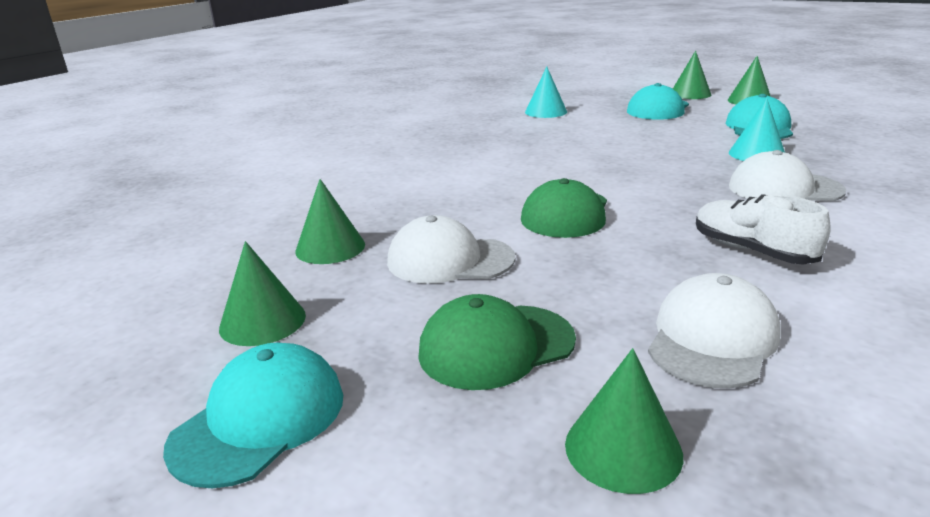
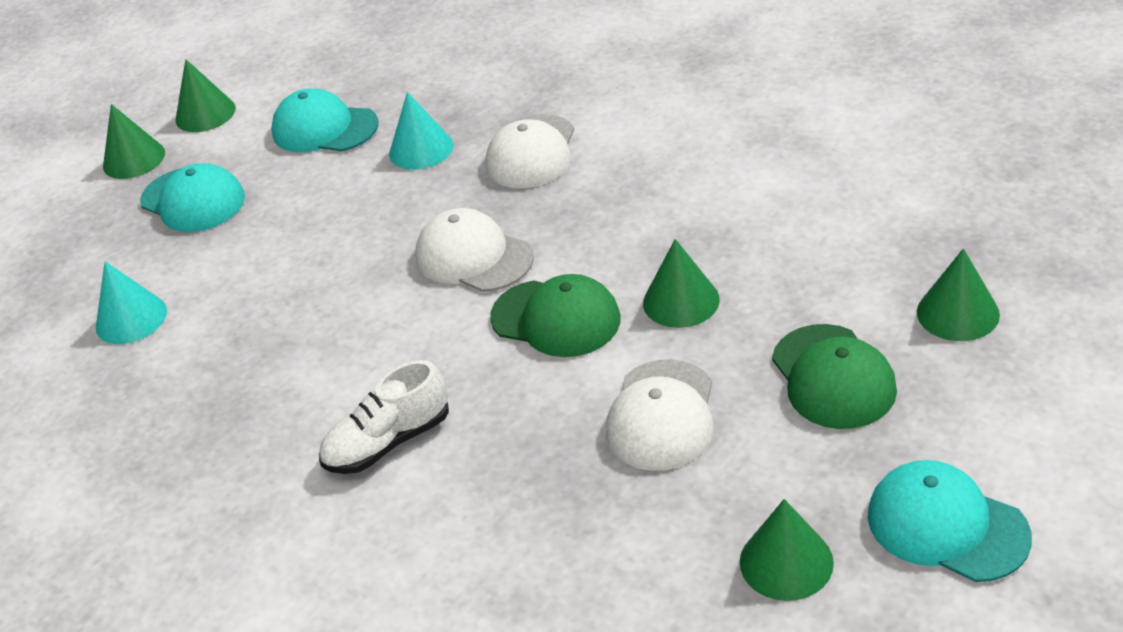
camera: 80 degrees left, 15 degrees up
green cone [295,179,365,264] -> green cone moved to [643,239,720,328]
white cap [648,273,781,388] -> white cap moved to [416,208,534,292]
white shoe [696,194,831,264] -> white shoe moved to [319,360,449,474]

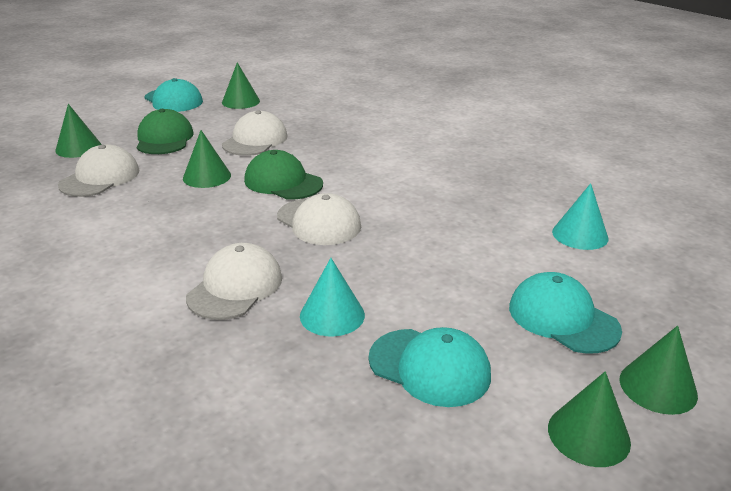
camera: 175 degrees left, 10 degrees down
white shoe [319,360,449,474] -> none
none -> white cap [58,144,139,197]

